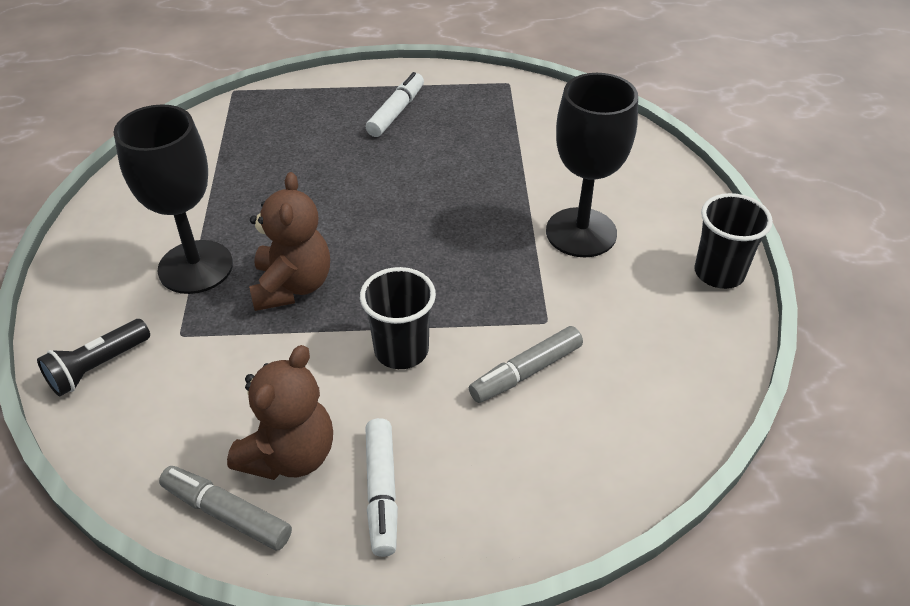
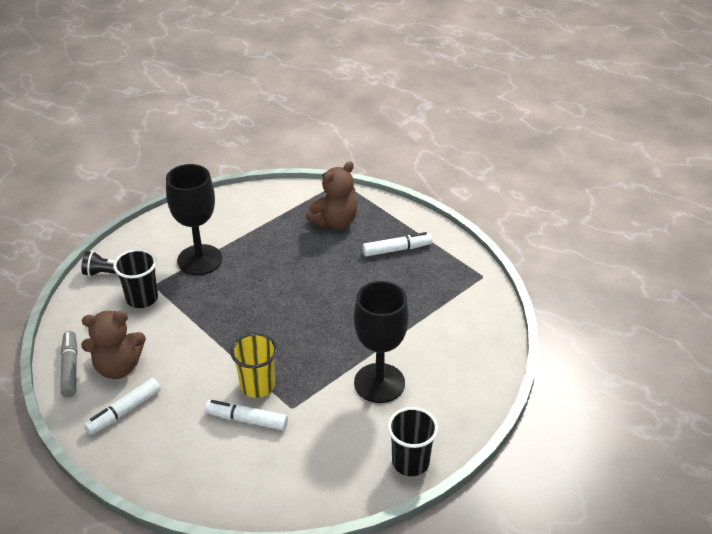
camera: 50 degrees right, 5 degrees down
brown teddy bear [249,172,330,311] -> brown teddy bear moved to [306,162,357,229]
black cup [360,267,436,369] -> black cup moved to [113,249,158,308]
grey marker [469,326,583,403] -> white marker [205,400,288,430]
none -> yellow cup [230,333,278,398]

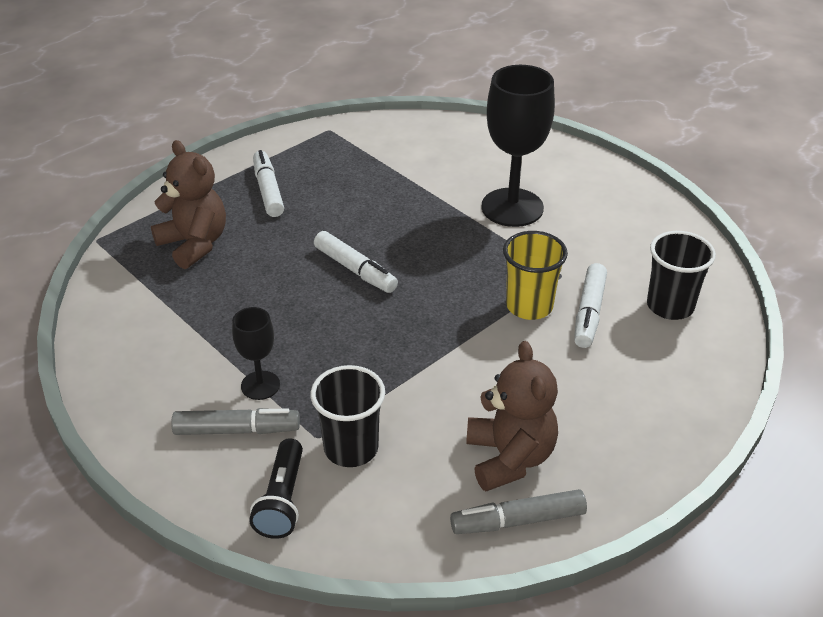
camera: 90 degrees left, 0 degrees up
white marker [84,378,161,435] -> white marker moved to [314,231,398,293]
black goblet [166,164,222,275] -> black goblet [232,307,280,400], size x0.52
black cup [388,407,438,476] -> black cup moved to [647,231,716,320]
none -> grey marker [171,408,300,435]

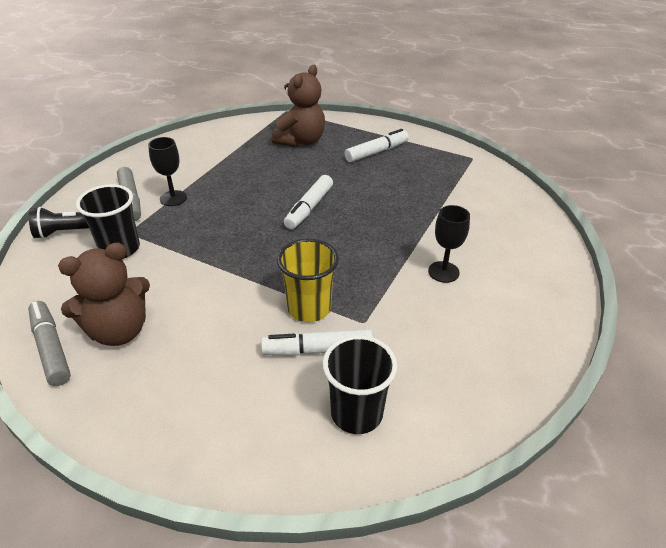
camera: 70 degrees right, 0 degrees up
black goblet [482,65,555,227] -> black goblet [428,205,470,283], size x0.52

